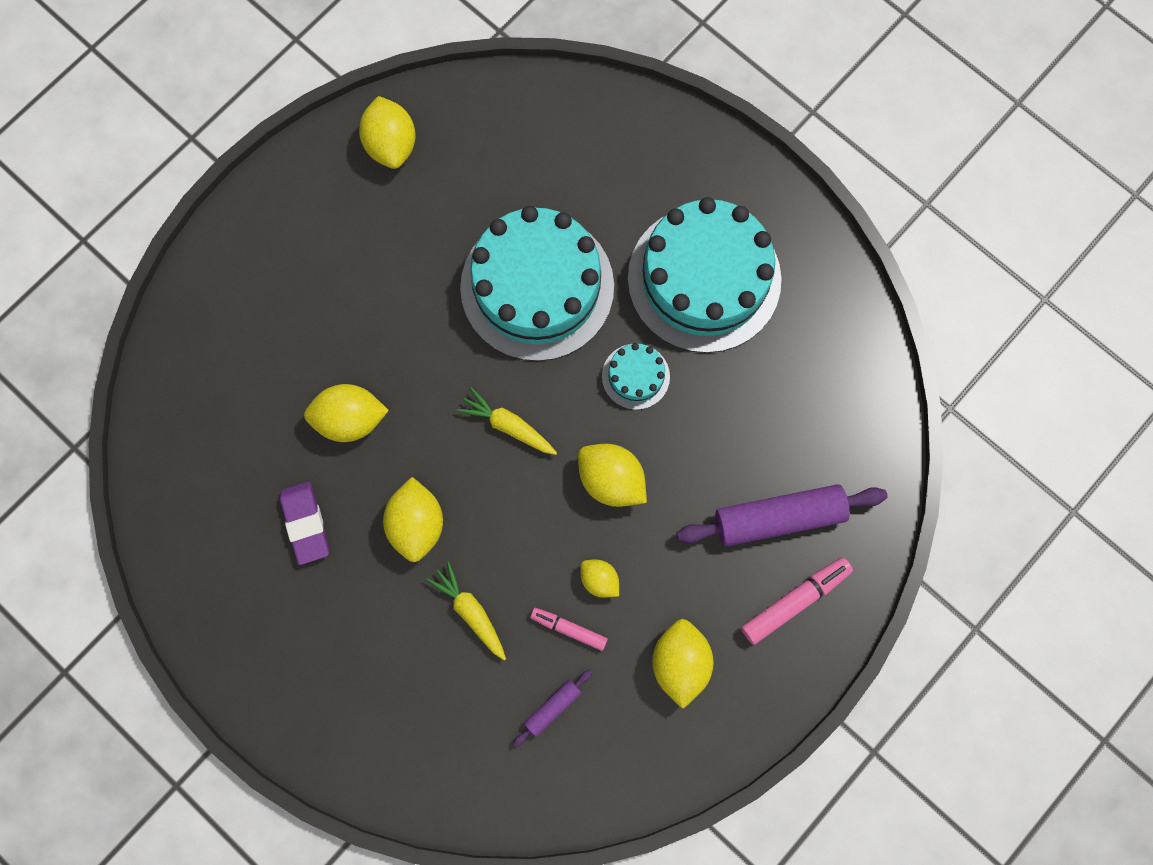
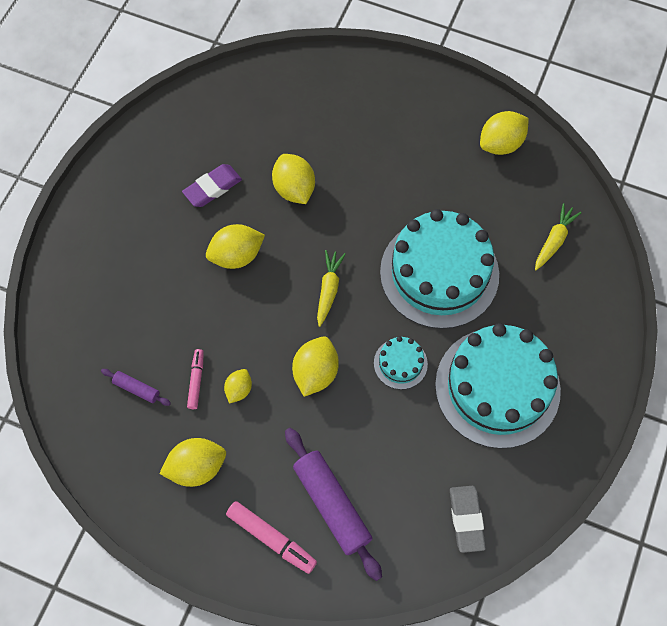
camera: 70 degrees right, 10 degrees down
yellow carrot [426,561,506,660] -> yellow carrot moved to [535,203,582,270]
none -> grey eraser [450,486,486,553]

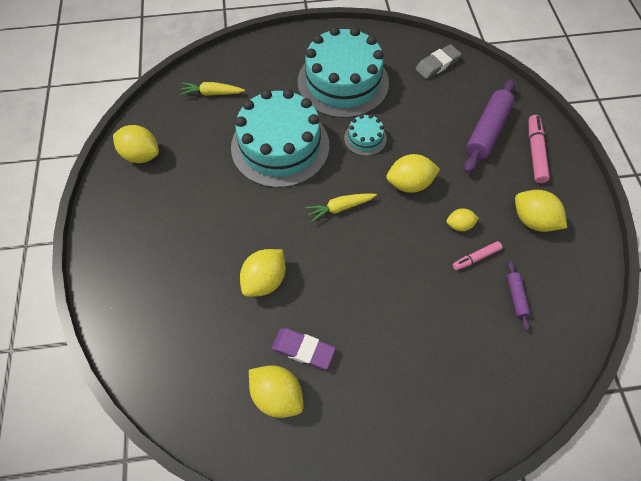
camera: 120 degrees left, 5 degrees down
yellow lemon [206,224,265,269] -> yellow lemon moved to [249,365,303,418]

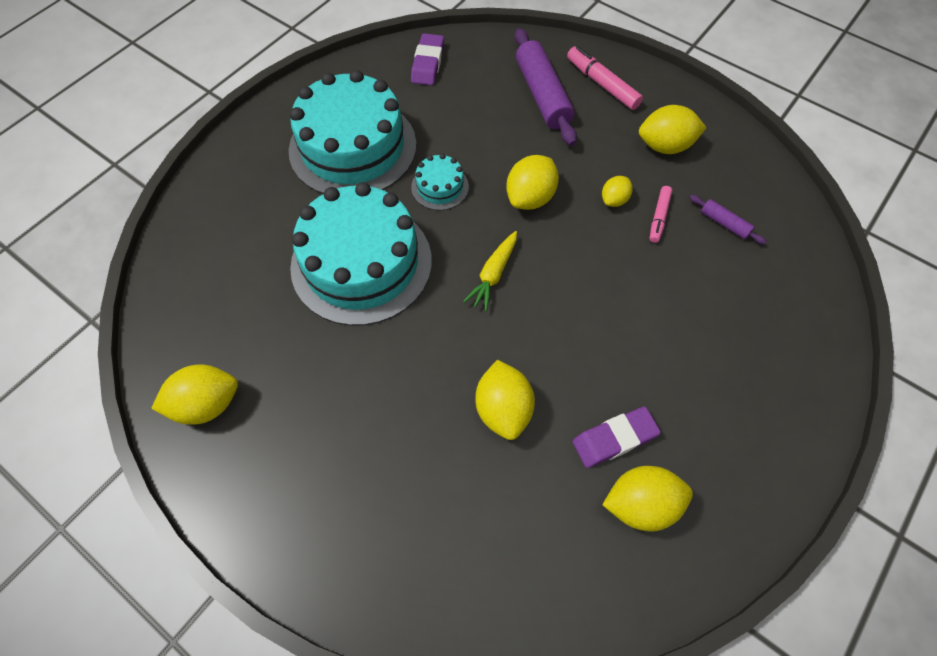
camera: 45 degrees left, 0 degrees up
yellow carrot [180,82,245,96] -> none
grey eraser [415,44,461,79] -> purple eraser [411,33,444,85]

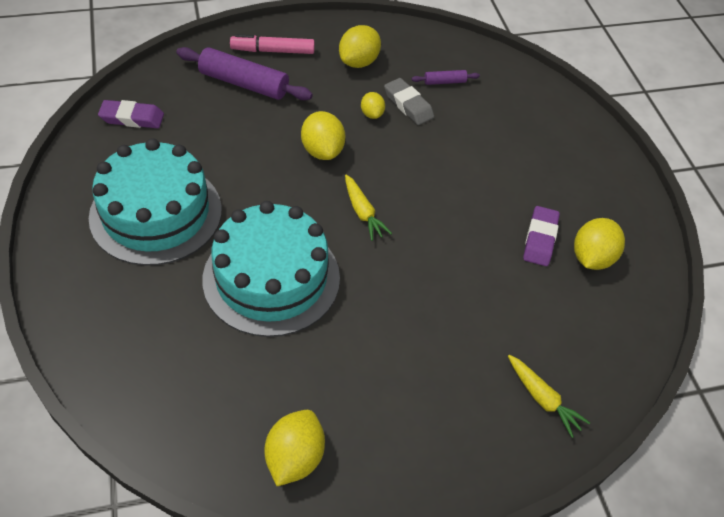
camera: 55 degrees left, 10 degrees down
purple eraser [411,33,444,85] -> purple eraser turned 45 degrees counterclockwise [98,100,164,128]
turquoise cake [411,154,469,210] -> none
yellow lemon [475,360,535,440] -> none
pink marker [649,186,672,243] -> grey eraser [384,78,434,125]
none -> yellow carrot [508,355,590,438]

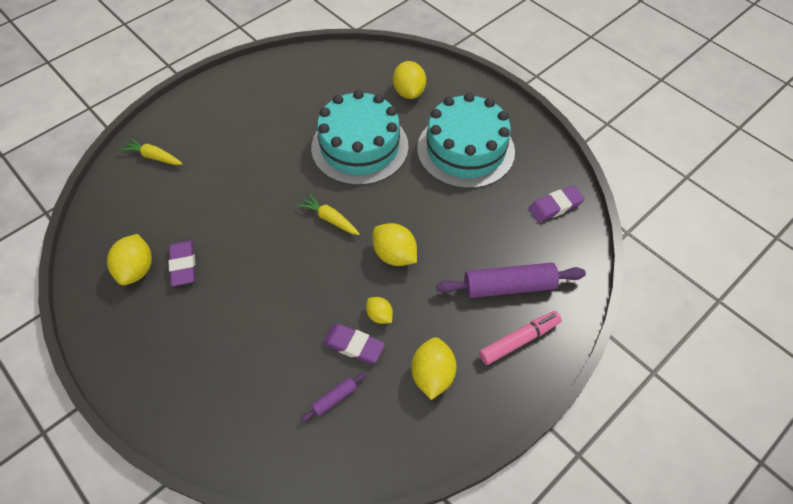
camera: 155 degrees right, 5 degrees up
yellow lemon [264,410,325,486] -> yellow lemon moved to [393,61,426,99]
grey eraser [384,78,434,125] -> purple eraser [323,324,385,364]

